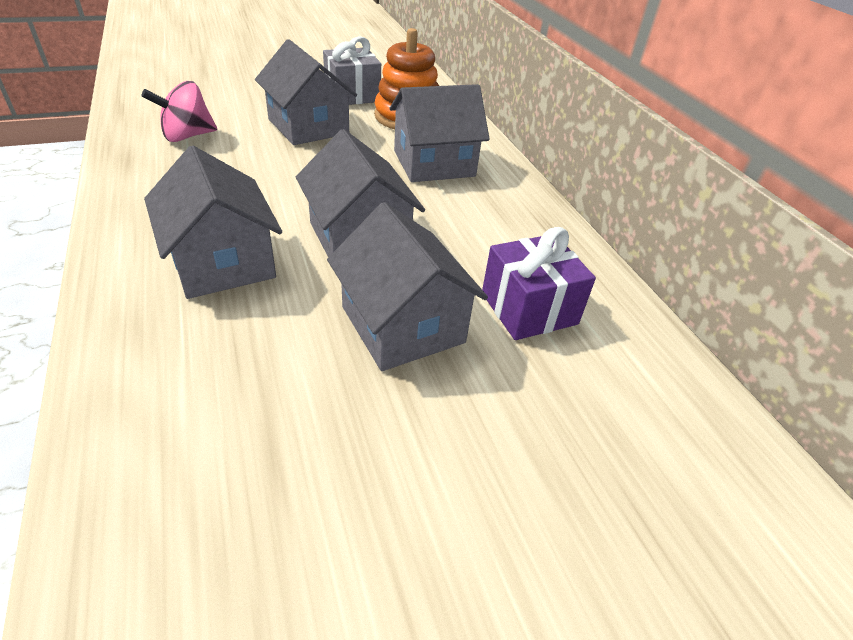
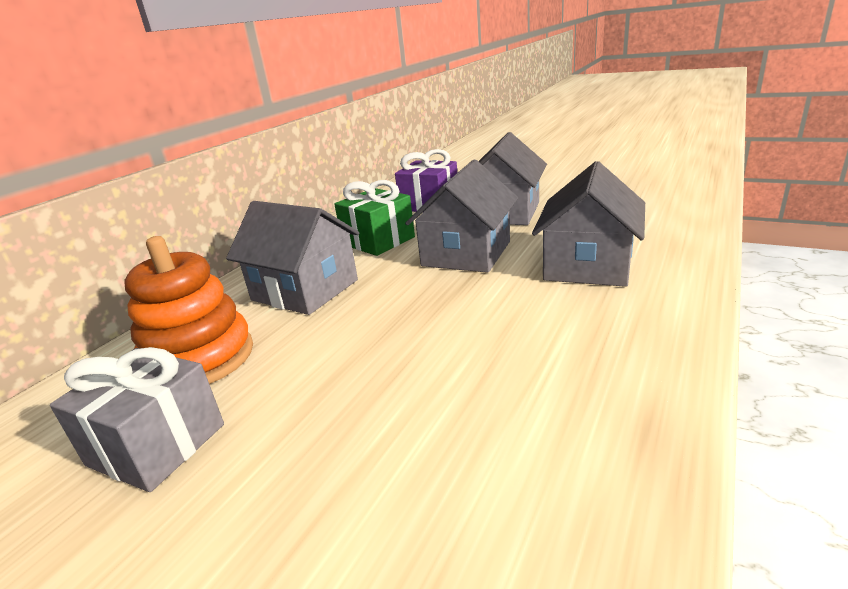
camera: 125 degrees left, 15 degrees down
pink spinning top [142,81,217,142] -> none
grey house [255,39,357,145] -> none
none -> green gift [334,180,415,256]

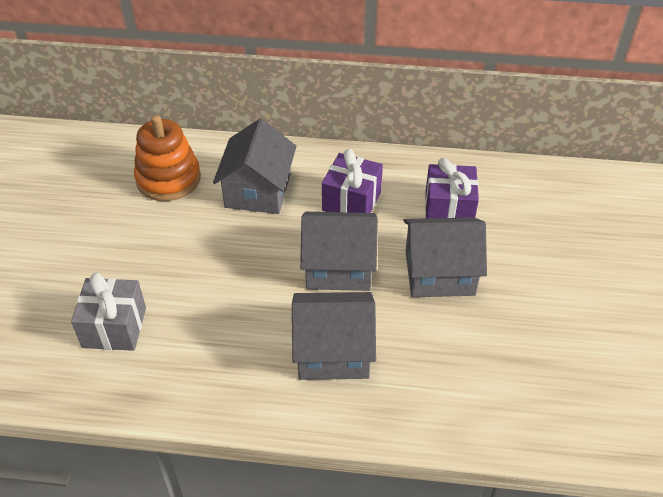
camera: 65 degrees right, 20 degrees up
grey gift [50,347,224,492] -> grey gift moved to [71,273,146,351]
green gift [334,180,415,256] -> purple gift [322,149,383,213]

